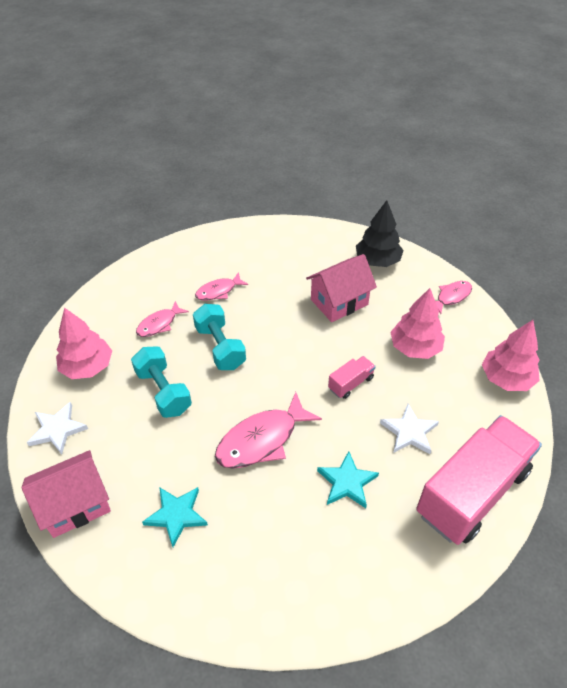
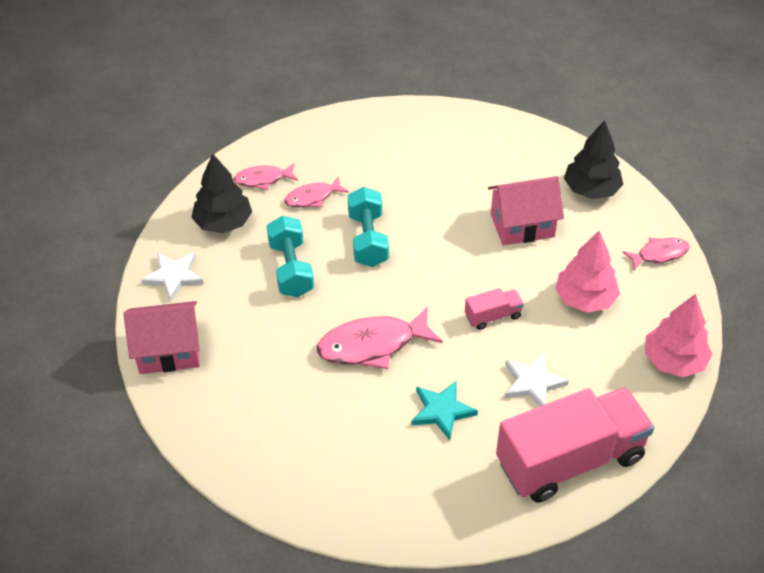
camera: 20 degrees right, 0 degrees up
pink tree [56,307,112,379] -> black tree [191,154,252,233]
turquoise star [142,487,208,547] -> none
pink fish [195,272,248,301] -> pink fish moved to [233,163,298,190]

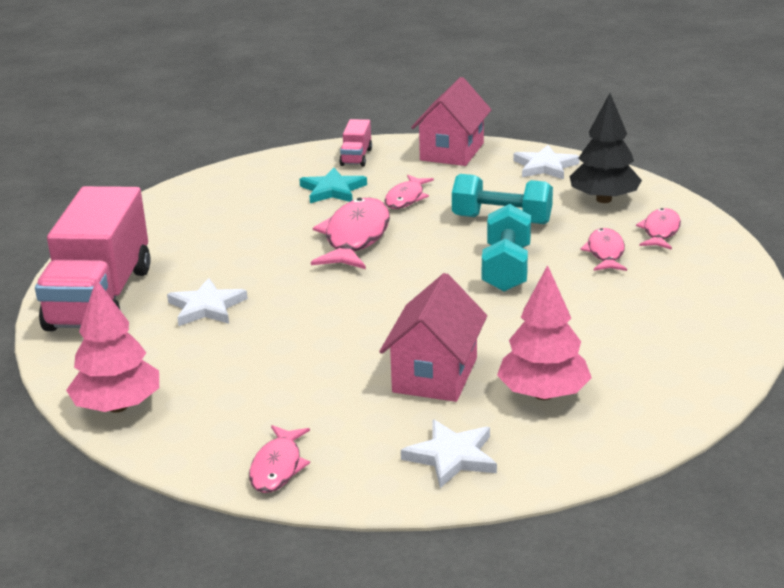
camera: 120 degrees right, 20 degrees down
turquoise dumbbell [348,187,389,267] -> turquoise dumbbell turned 75 degrees clockwise [482,204,531,292]
turquoise star [411,381,478,440] -> turquoise star moved to [299,168,367,203]
pink truck [465,288,524,330] -> pink truck moved to [339,119,372,167]
pink tree [555,231,620,313] -> pink tree moved to [497,265,592,400]
black tree [564,120,623,199] -> white star [401,420,497,488]
none -> pink fish [384,175,434,209]

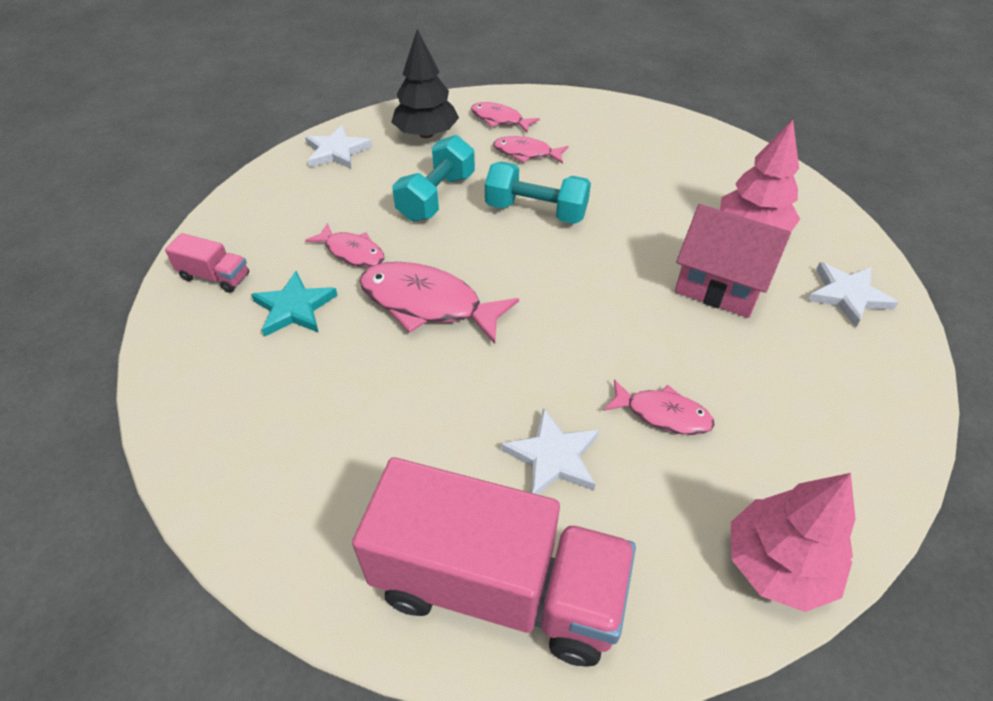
camera: 80 degrees left, 20 degrees up
pink fish [249,425,310,493] -> pink fish moved to [603,379,715,435]
pink house [411,77,491,166] -> none

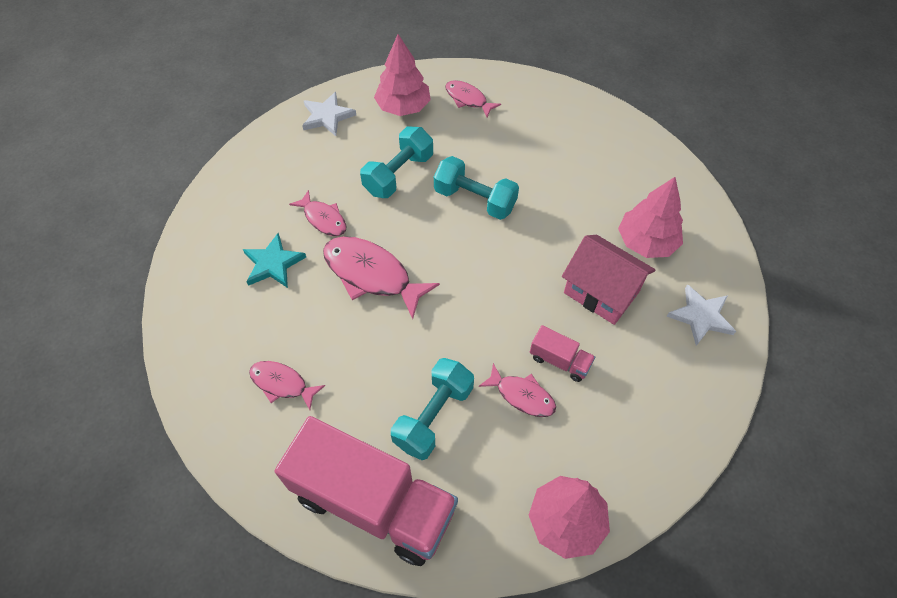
camera: 10 degrees right, 10 degrees up
pink truck [165,233,249,293] -> pink truck moved to [530,325,595,382]
black tree [391,29,459,138] -> pink tree [374,34,431,116]
pink fish [493,136,569,164] -> pink fish moved to [249,361,325,410]
white star [501,408,599,494] -> turquoise dumbbell [391,358,474,460]

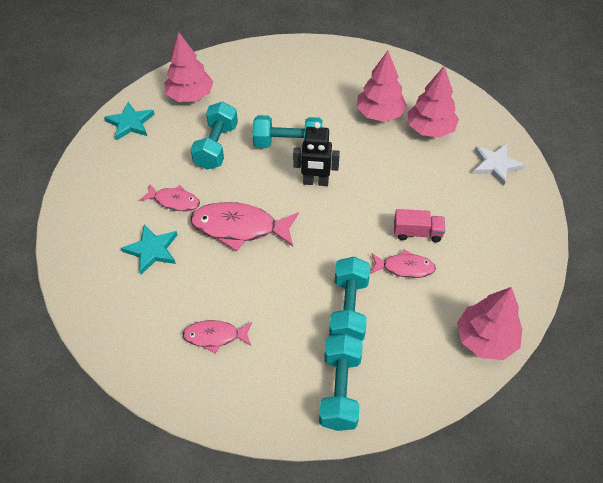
camera: 25 degrees left, 5 degrees down
pink truck [275,416,458,566] -> turquoise dumbbell [319,334,363,431]
white star [302,92,356,136] -> turquoise star [104,102,155,141]
pink fish [445,80,501,117] -> none
pink house [562,235,655,325] -> none
none -> black robot [293,122,340,186]
none -> pink tree [357,51,407,122]

